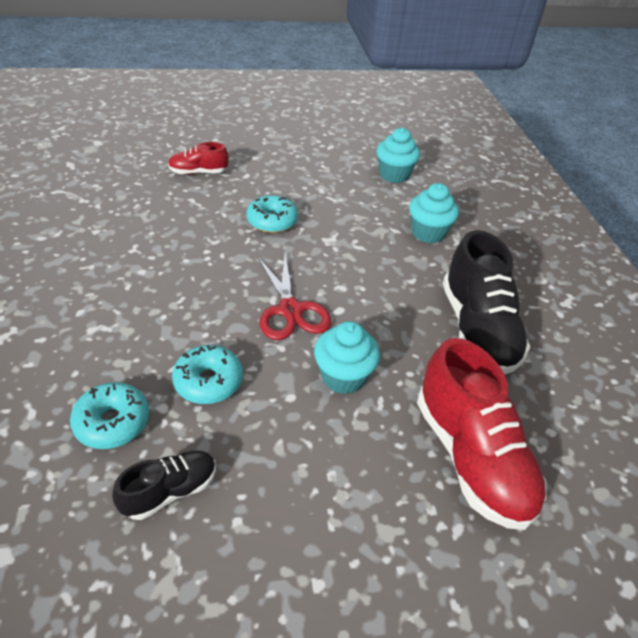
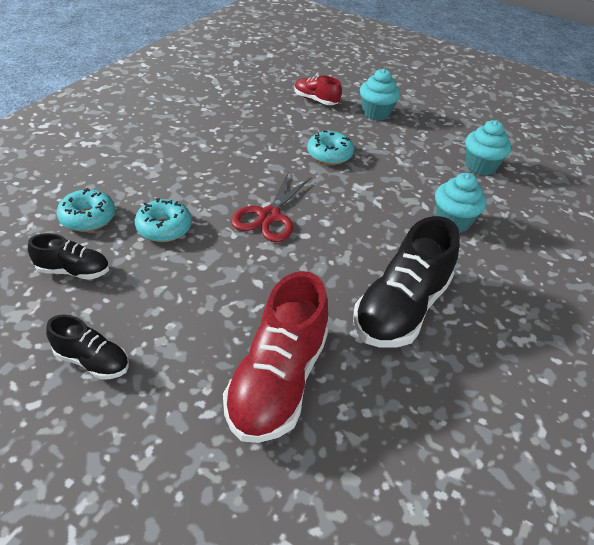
camera: 40 degrees right, 0 degrees up
turquoise cupcake [314,321,380,394] -> turquoise cupcake moved to [360,68,401,121]
none -> black shoe [46,315,129,380]

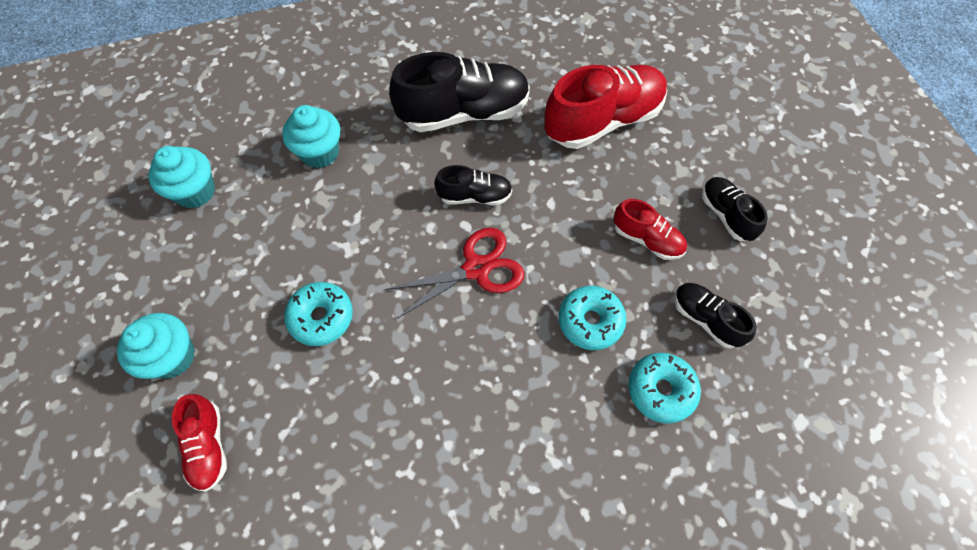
camera: 135 degrees left, 20 degrees up
none -> black shoe [434,165,512,205]
none -> red shoe [613,199,687,260]

